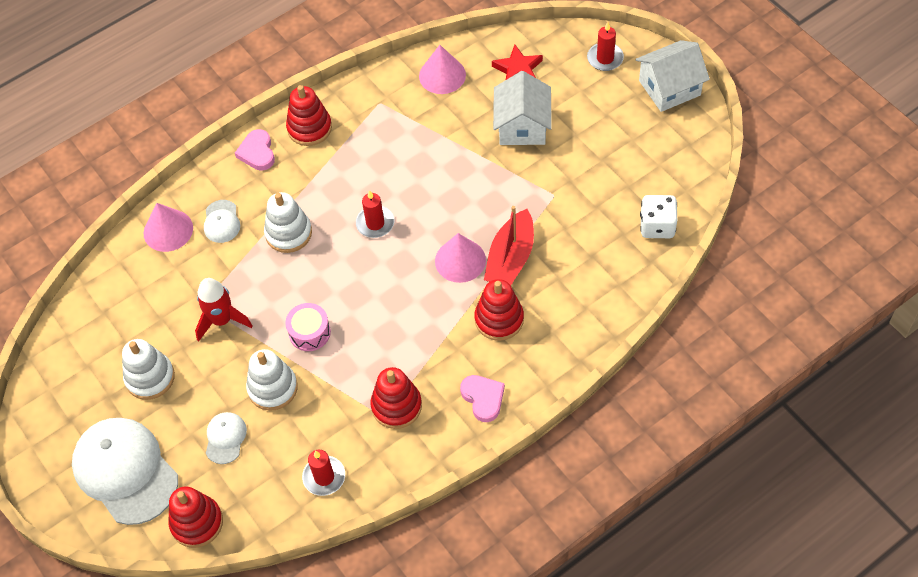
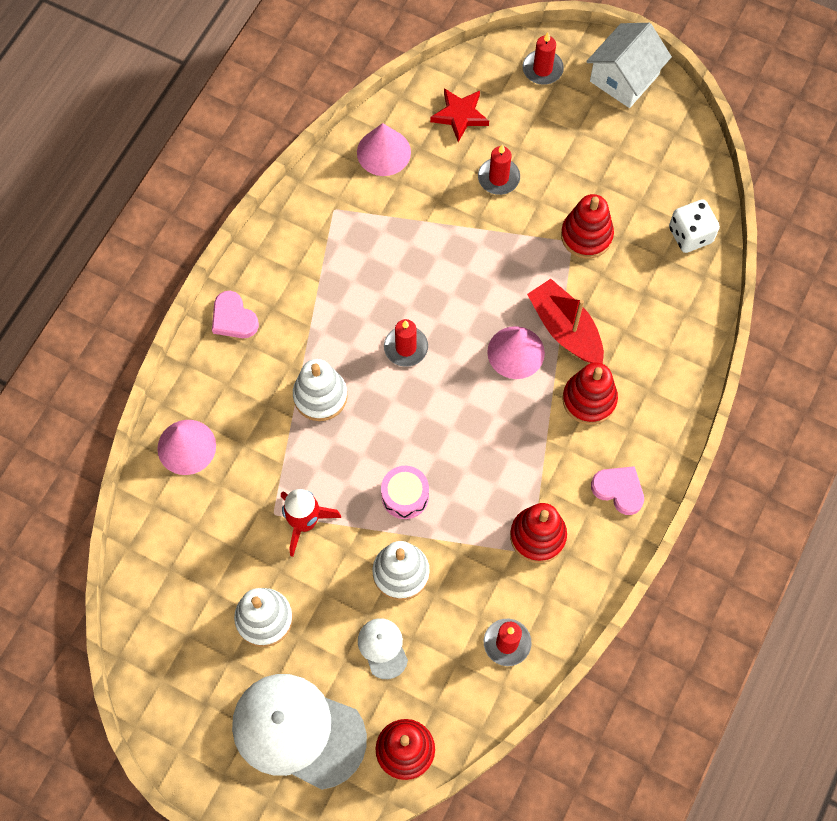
camera: 30 degrees left, 10 degrees up
white cap [204,200,240,243] -> none
red stacking toy [286,85,332,146] -> red stacking toy moved to [561,194,614,259]
red boat [484,206,534,285] -> red boat turned 150 degrees clockwise [527,279,604,364]
white house [493,71,552,145] -> red candle [478,144,520,195]

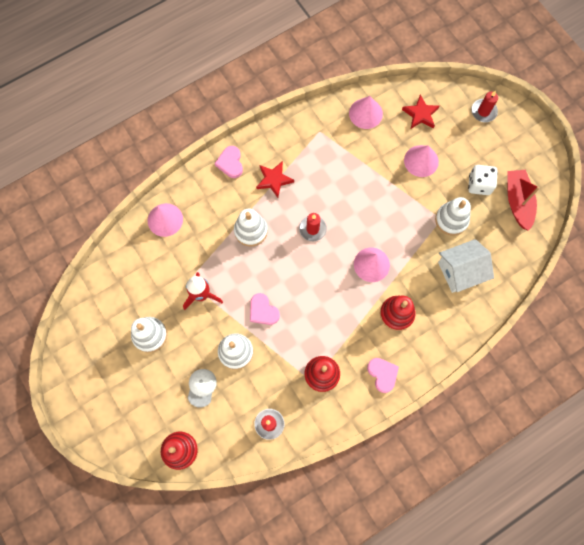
camera: 30 degrees right, 5 degrees up
white cap [232,674,367,790] -> none
pink drum [381,466,429,519] -> pink heart [250,293,280,325]
red candle [478,144,520,195] -> pink cone [404,145,439,177]
red boat [527,279,604,364] -> red boat moved to [507,170,540,231]
red stacking toy [561,194,614,259] -> white stacking toy [435,197,471,235]
white house [586,23,672,108] -> white house moved to [438,239,494,293]
white dice [669,199,720,253] -> white dice moved to [468,165,498,195]
none -> red star [256,161,294,198]

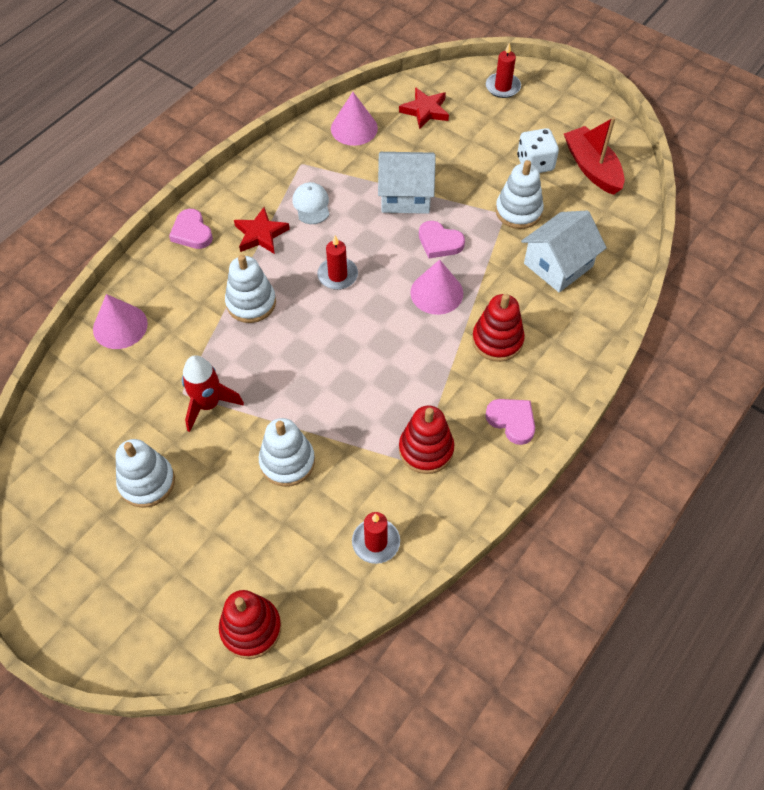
camera: 20 degrees left, 15 degrees down
white cap [188,369,217,407] -> white cap moved to [293,182,329,224]
pink heart [250,293,280,325] -> pink heart moved to [419,221,465,259]
pink cone [404,145,439,177] -> none
none -> white house [378,152,436,214]

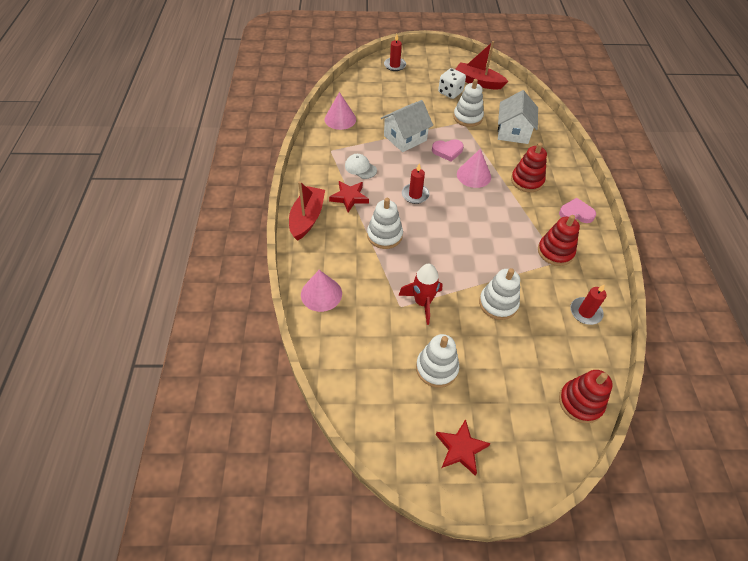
camera: 40 degrees left, 5 degrees down
pink heart [169,209,213,249] -> red boat [289,181,325,241]
red star [399,87,449,129] -> red star moved to [436,419,491,476]

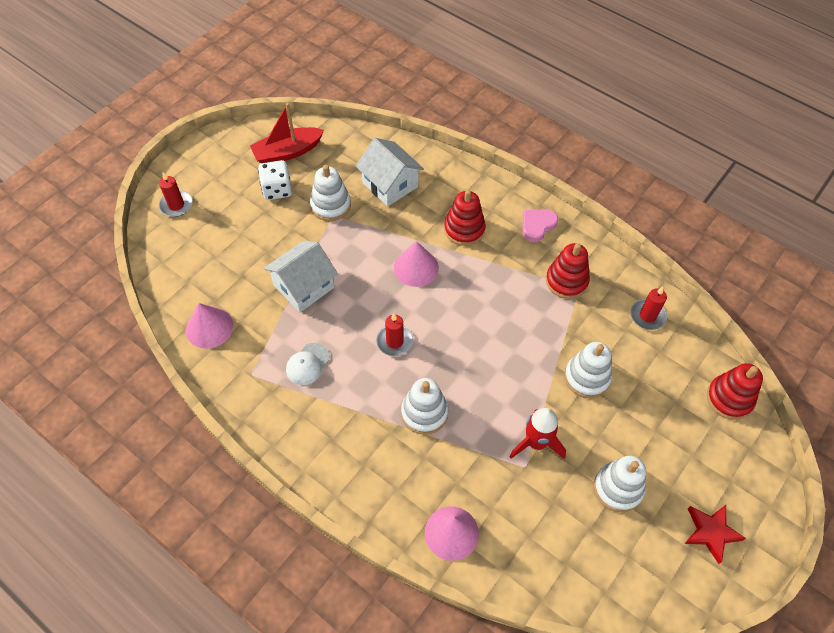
camera: 50 degrees left, 5 degrees up
red boat [289,181,325,241] -> none
red star [329,181,369,212] -> none
white cap [345,154,377,179] -> white cap turned 45 degrees counterclockwise [286,343,330,385]
white house [381,100,433,152] -> white house turned 45 degrees clockwise [264,240,338,312]
pink heart [432,139,464,162] -> none

